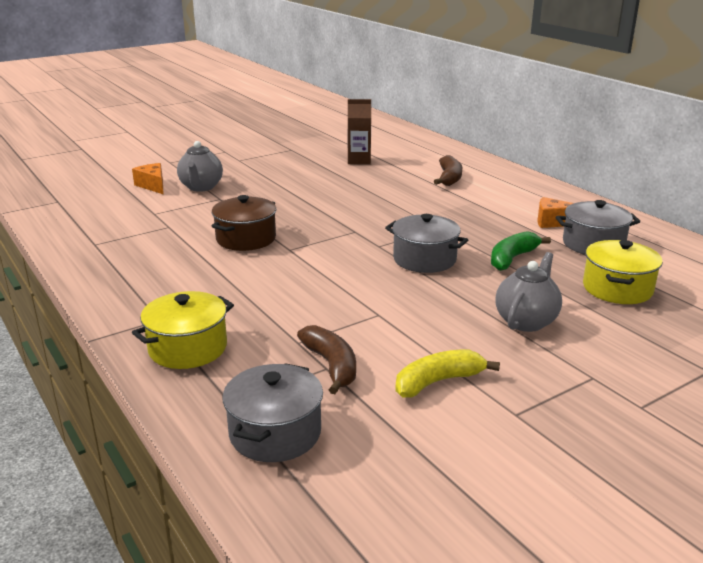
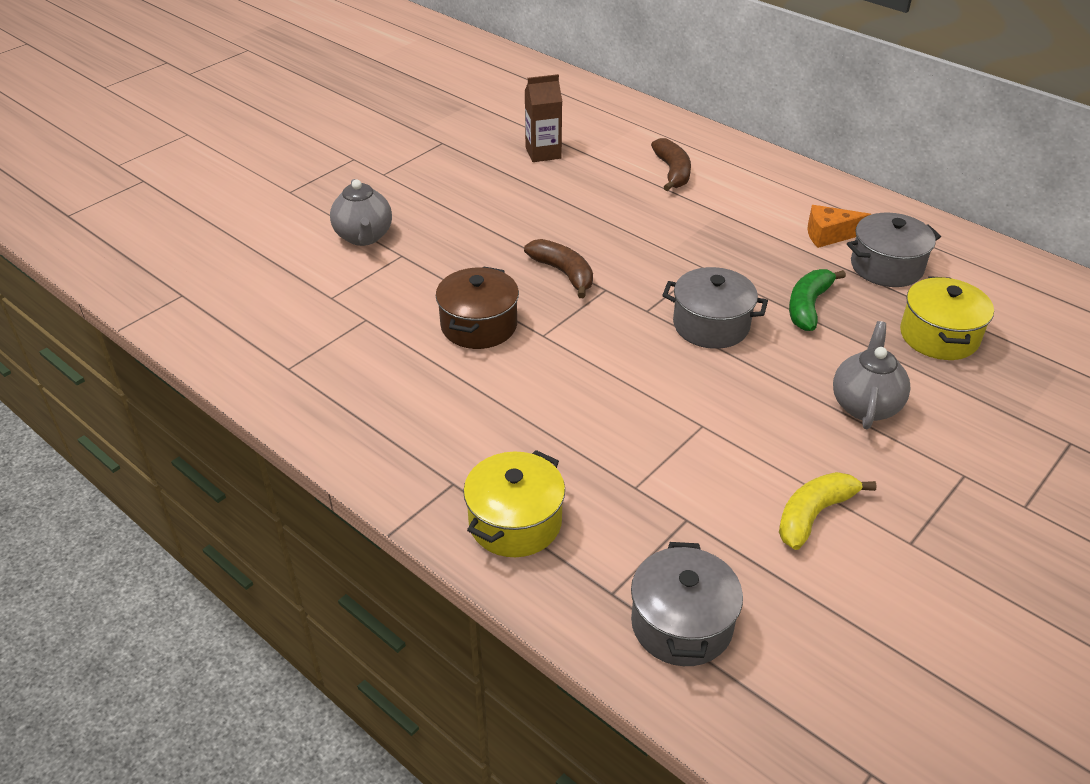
camera: 15 degrees left, 15 degrees up
orange cheese [132,163,164,194] -> none
brown banana [297,325,356,394] -> brown banana moved to [524,239,593,298]

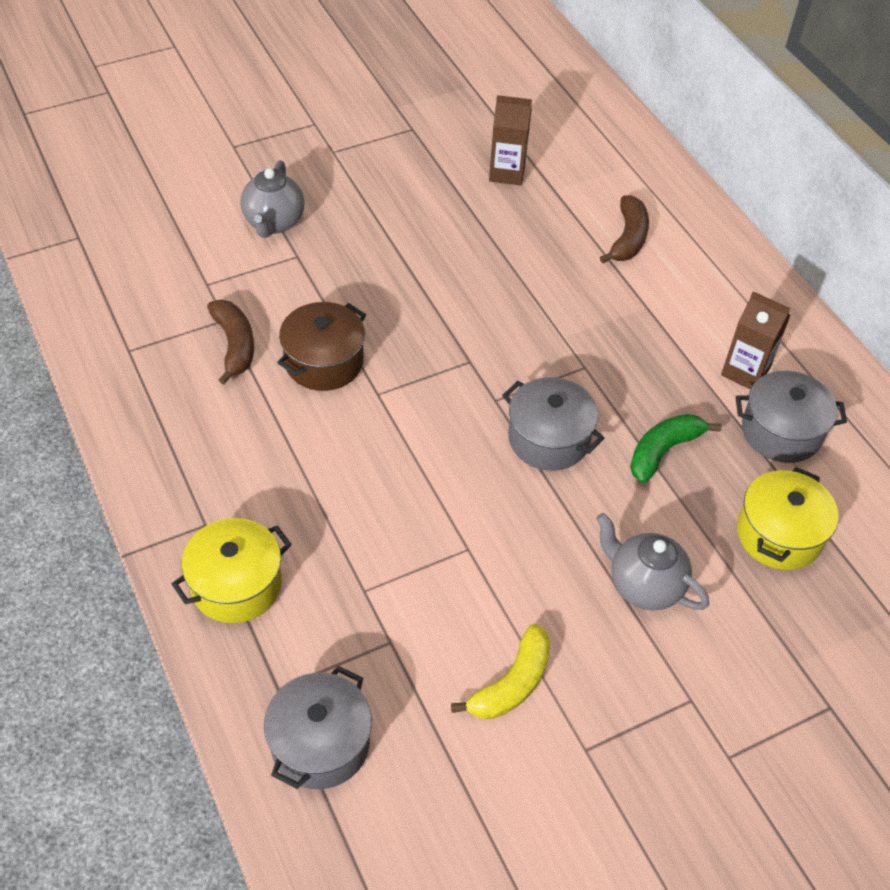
camera: 20 degrees right, 10 degrees up
brown banana [524,239,593,298] -> brown banana moved to [207,300,254,384]
yellow banana [779,472,877,550] -> yellow banana turned 150 degrees clockwise [451,624,551,719]
orange cheese [808,205,871,248] -> brown carton [721,291,791,389]
grey teapot [833,321,911,429] -> grey teapot turned 90 degrees counterclockwise [596,513,709,610]

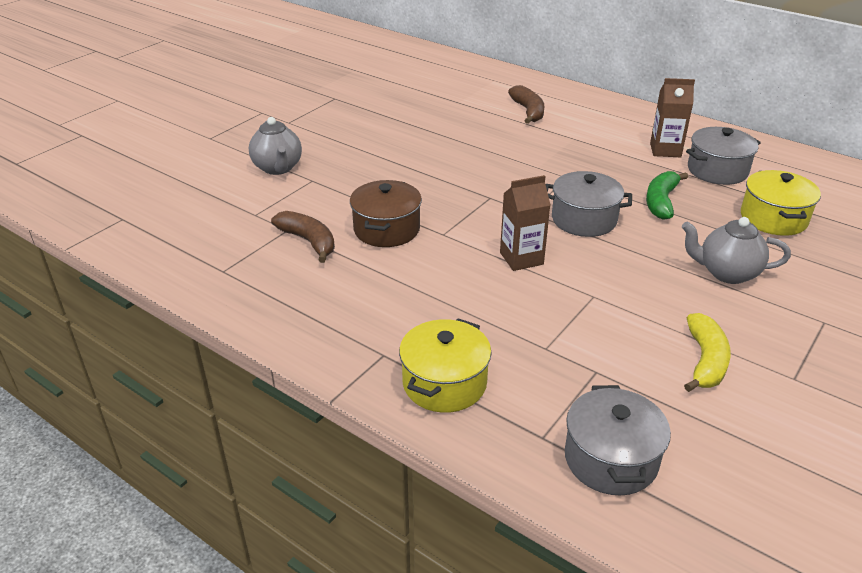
camera: 25 degrees left, 15 degrees down
brown carton [489,95,532,185] -> brown carton moved to [500,175,551,271]

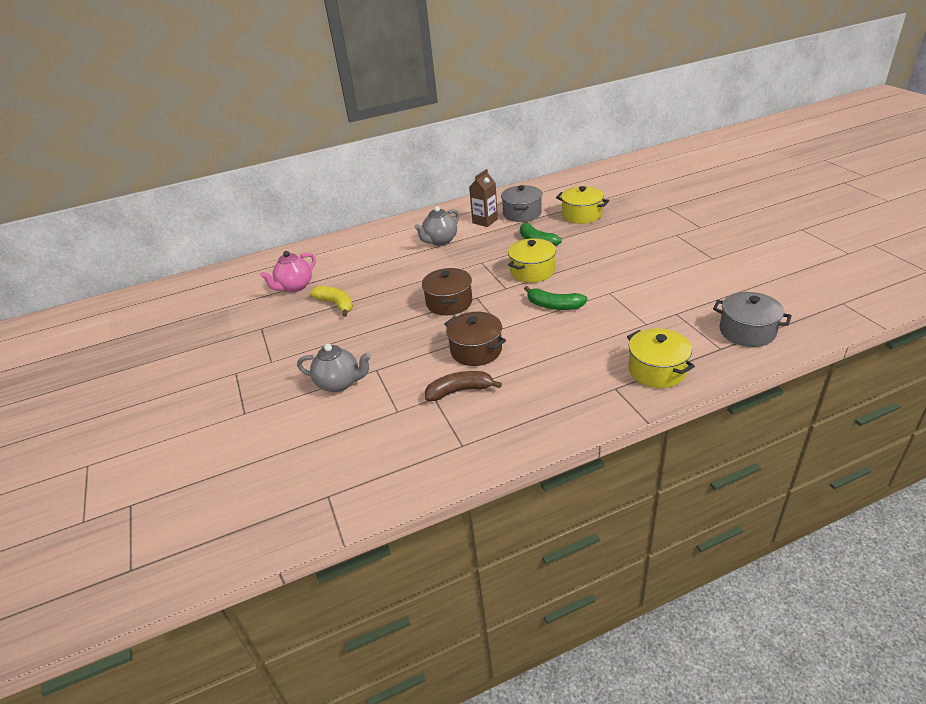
camera: 55 degrees left, 0 degrees up
brown carton [500,175,551,271] -> green banana [524,286,588,310]
brown banana [508,85,544,124] -> none
grey pot [545,171,632,237] -> yellow pot [508,238,556,283]
grey teapot [682,217,791,284] -> grey teapot moved to [414,206,459,246]
yellow banana [684,313,731,392] -> yellow banana moved to [310,286,353,317]
none -> pink teapot [260,251,316,292]
none -> brown pot [422,268,472,315]

